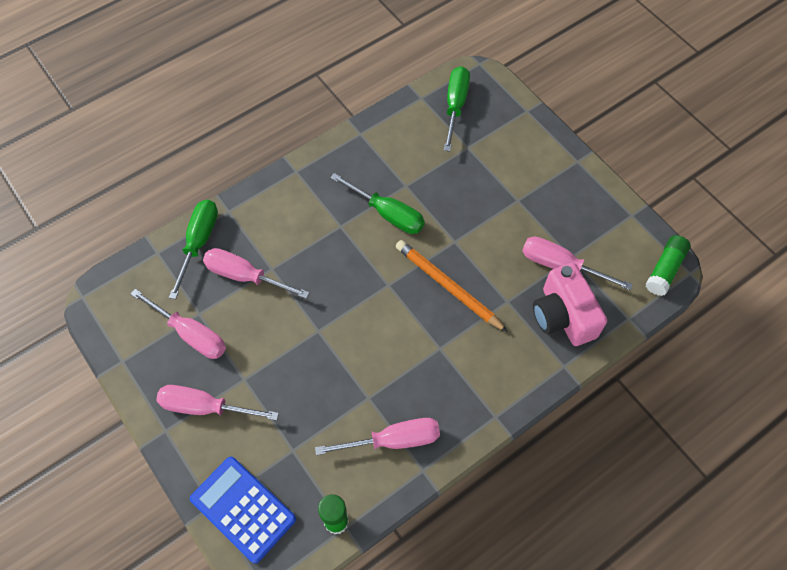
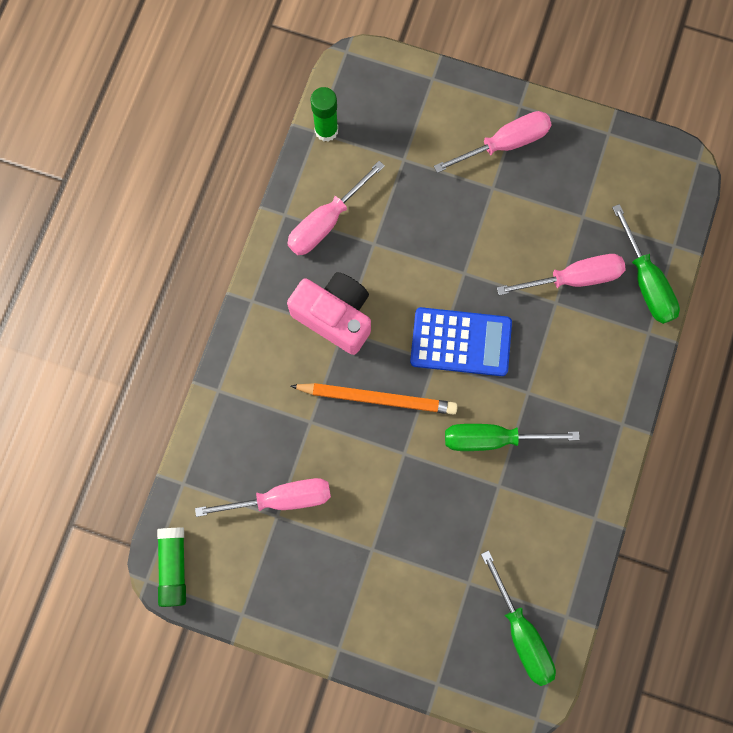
camera: 145 degrees right, 15 degrees up
pink screwdriver [131,289,226,359] -> none
blue calculator [190,457,296,564] -> blue calculator moved to [410,307,512,376]
pink camera [533,263,607,346] -> pink camera moved to [287,272,371,355]

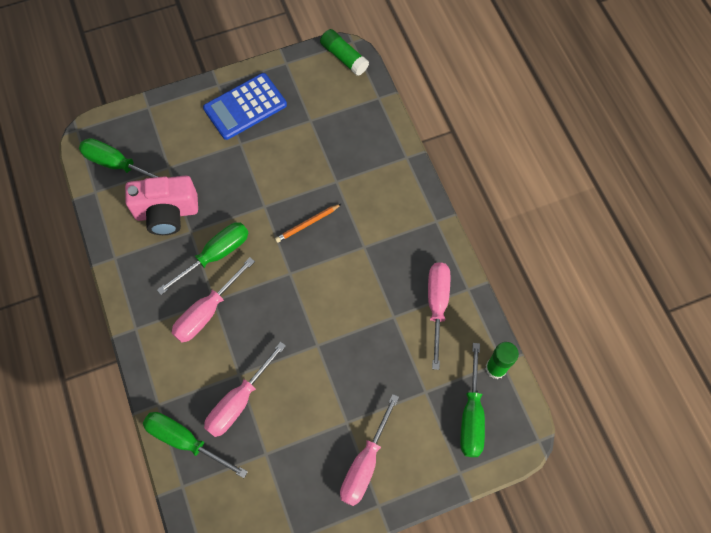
camera: 140 degrees right, 10 degrees down
pink screwdriver [195,478,331,517] -> pink screwdriver moved to [172,257,255,342]
pink camera [287,272,371,355] -> pink camera moved to [125,176,198,235]
orange pencil [291,383,458,415] -> orange pencil [275,204,341,243], size x0.58
blue calculator [410,307,512,376] -> blue calculator moved to [203,73,287,140]
none -> green screwdriver [460,343,485,457]

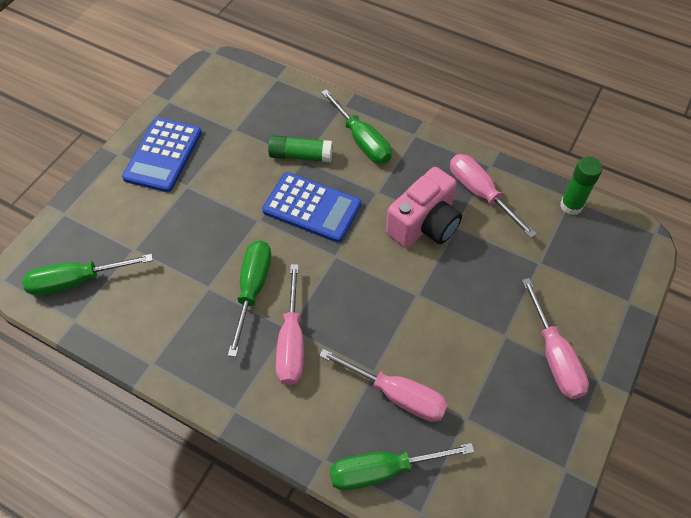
camera: 40 degrees left, 10 degrees down
pink camera [125,176,198,235] -> pink camera moved to [386,167,462,248]
pink screwdriver [204,342,286,437] -> pink screwdriver turned 60 degrees counterclockwise [319,349,448,422]
orange pencil [275,204,341,243] -> blue calculator [262,172,361,243]
green glue stick [320,29,369,76] -> green glue stick moved to [268,135,333,162]
green screwdriver [460,343,485,457] -> green screwdriver moved to [321,89,392,164]

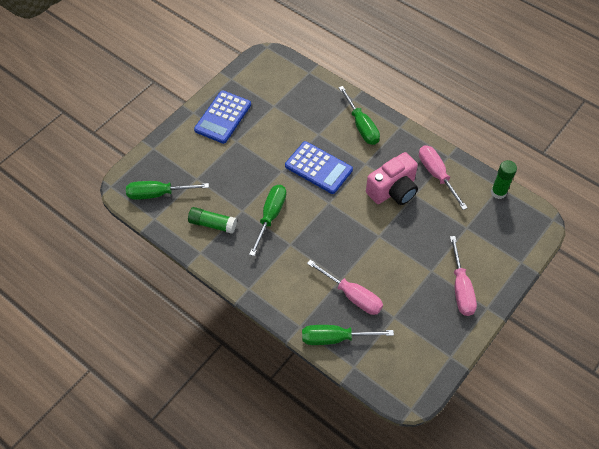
camera: 10 degrees right, 0 degrees up
green glue stick [268,135,333,162] -> green glue stick moved to [188,207,237,234]
pink screwdriver [276,264,304,385] -> none

